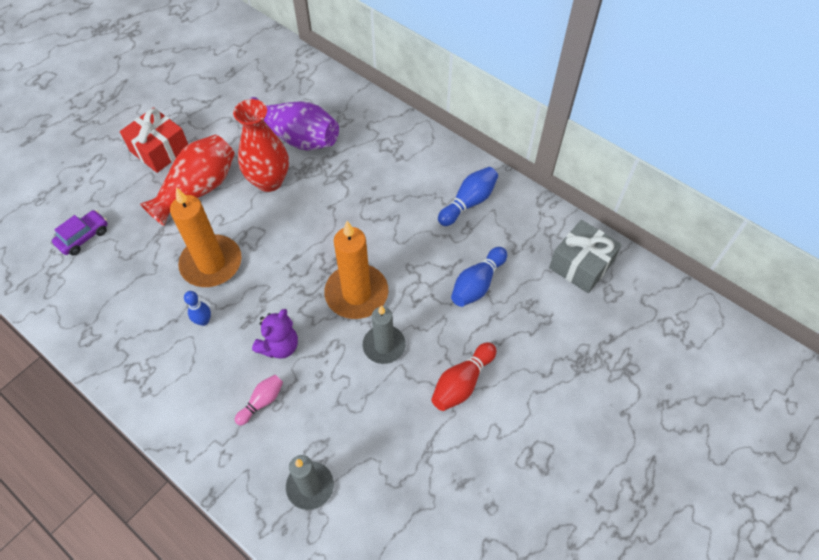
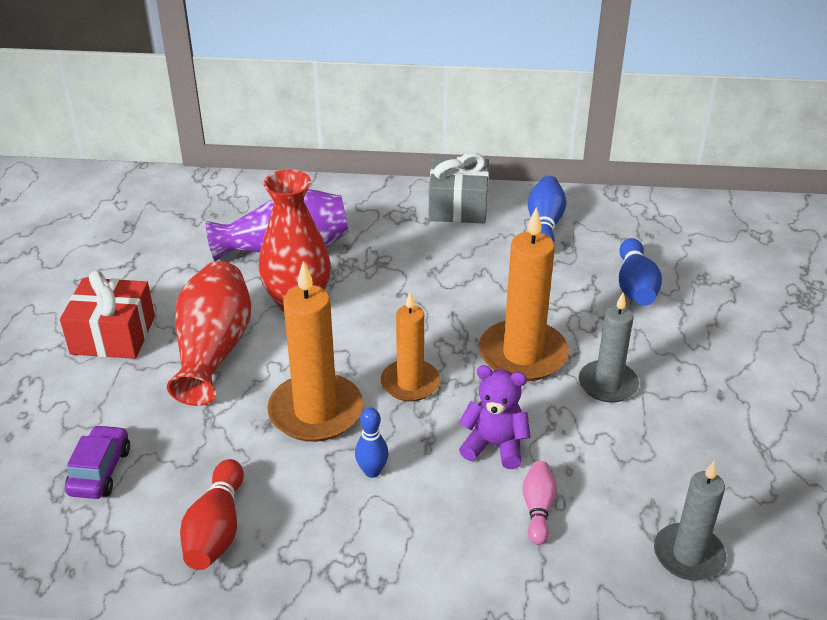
camera: 35 degrees left, 20 degrees down
purple teddy bear [252,309,298,359] -> purple teddy bear turned 75 degrees counterclockwise [459,365,531,469]
red bowling pin [431,342,496,411] -> red bowling pin moved to [180,459,244,570]
grey gift [549,220,622,293] -> grey gift moved to [429,153,489,223]
none -> orange candle [381,292,440,401]

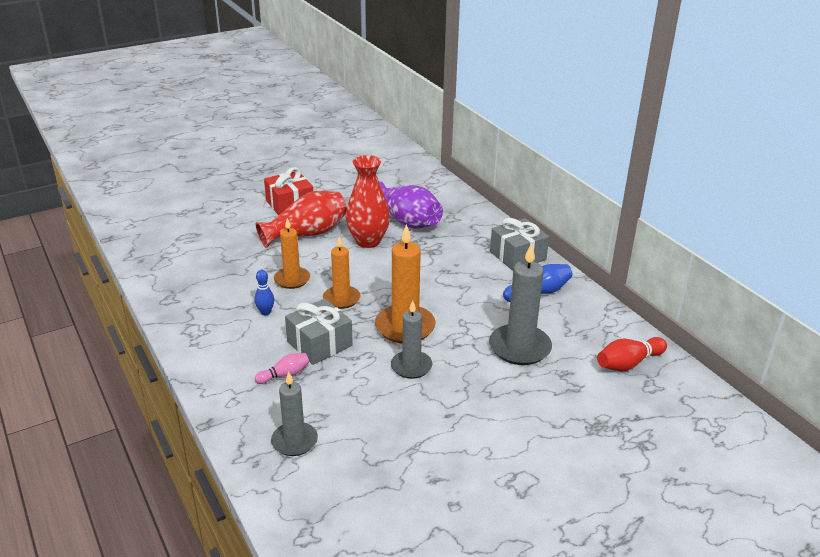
camera: 55 degrees right, 5 degrees down
purple car [65,425,130,499] -> none
red bowling pin [180,459,244,570] -> red bowling pin moved to [597,337,667,371]
orange candle [267,261,363,442] -> orange candle [274,218,310,289], size x0.65
purple teddy bear [459,365,531,469] -> grey gift [285,299,353,365]
blue bowling pin [619,238,662,306] -> grey candle [489,243,552,365]

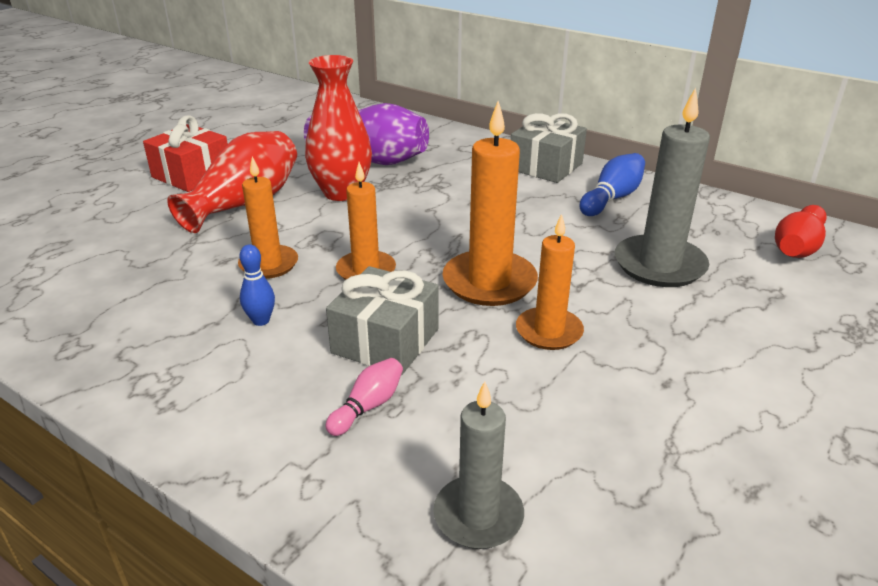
camera: 25 degrees left, 0 degrees up
grey candle [391,300,432,379] -> orange candle [516,214,584,350]

